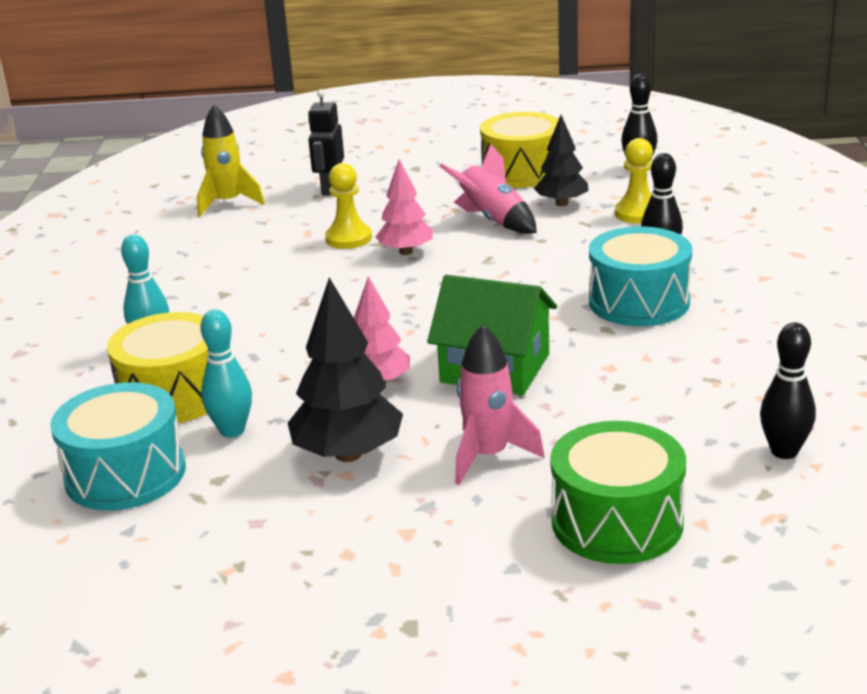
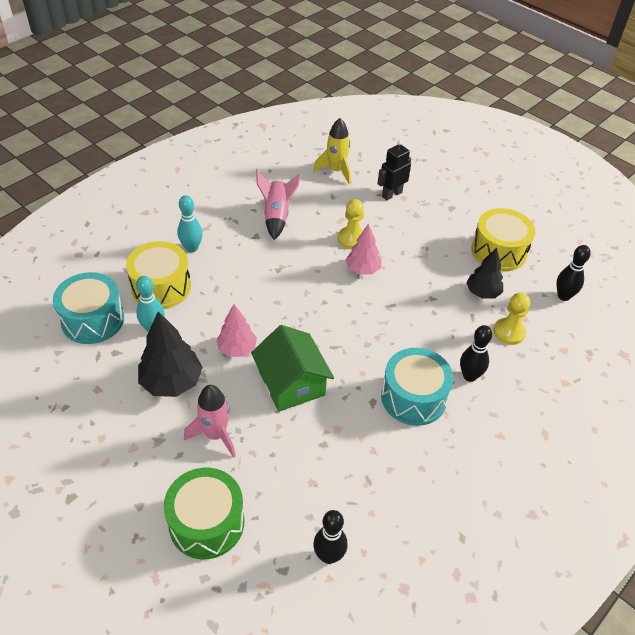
camera: 40 degrees right, 20 degrees up
pink rocket [439,144,537,234] -> pink rocket moved to [256,171,301,240]

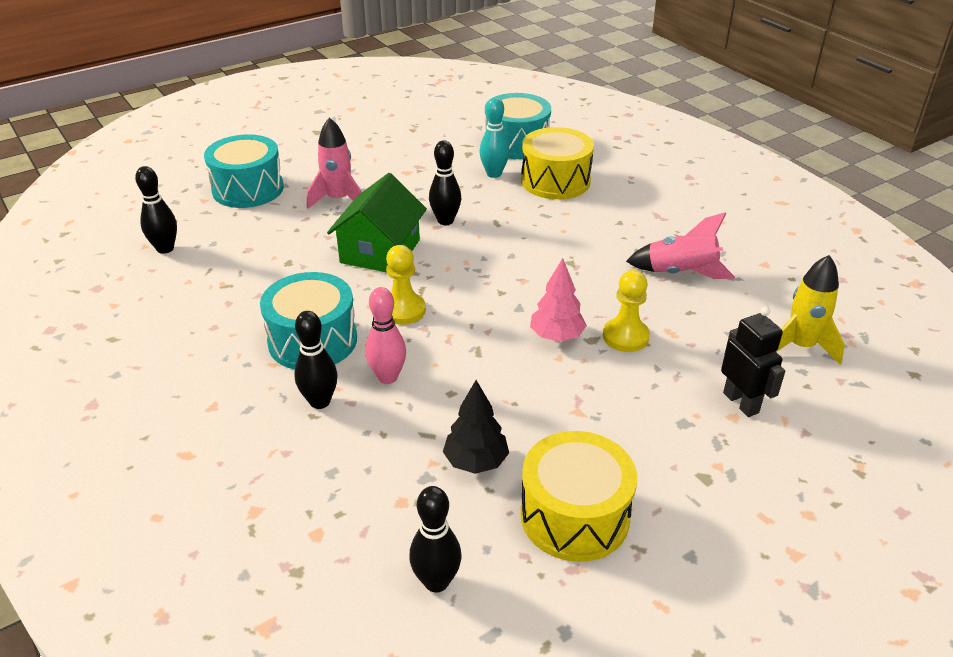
camera: 105 degrees right, 10 degrees down
black tree [138,311,203,397] -> none
green drum [164,468,244,559] -> turquoise drum [204,134,284,208]
turquoise bowling pin [177,195,203,252] -> none
pink tree [216,304,257,357] -> black bowling pin [429,140,461,225]
green house [251,325,334,412] -> green house turned 60 degrees counterclockwise [327,173,427,272]
yellow pawn [493,292,530,345] -> yellow pawn moved to [386,245,426,325]
none -> pink bowling pin [365,287,406,384]

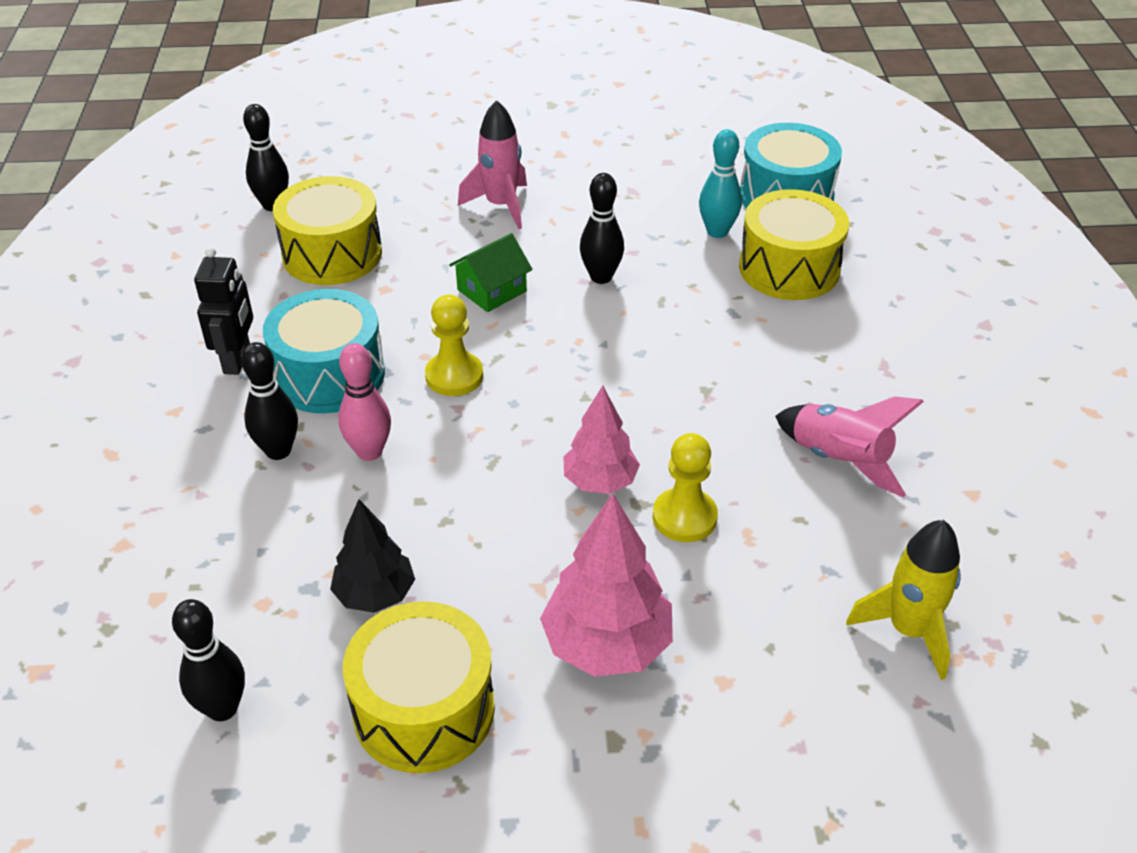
camera: 30 degrees right, 5 degrees up
turquoise drum [204,134,284,208] -> none
green house [327,173,427,272] -> green house [449,233,533,312], size x0.61
black robot [721,307,785,417] -> black robot moved to [194,247,253,375]
none -> yellow drum [273,176,382,285]
none -> pink tree [540,493,673,677]

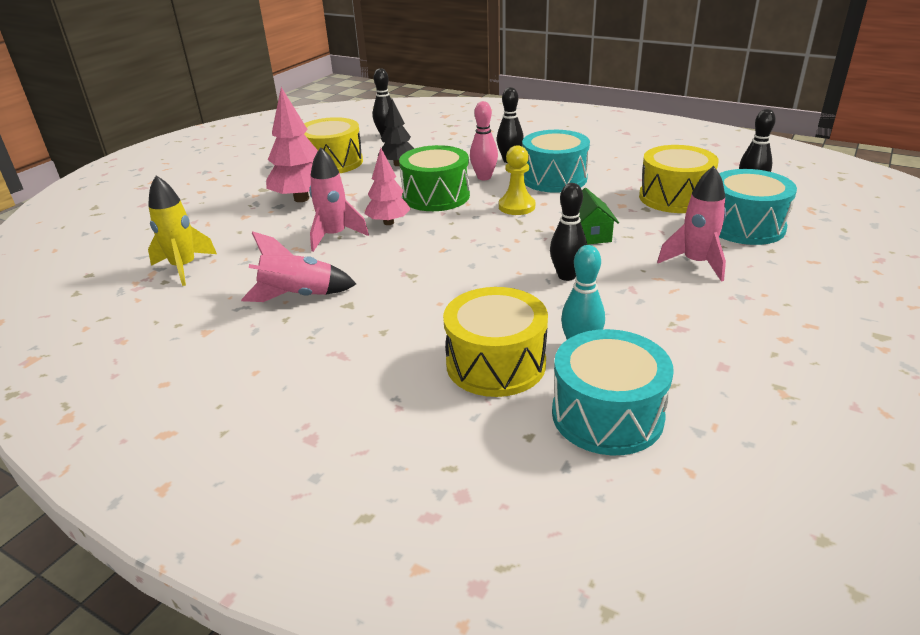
camera: 125 degrees right, 10 degrees down
black robot [194,247,253,375] -> none
yellow pawn [653,433,718,542] -> pink rocket [309,147,369,252]
none -> green drum [399,145,470,211]
none -> turquoise drum [719,169,797,245]

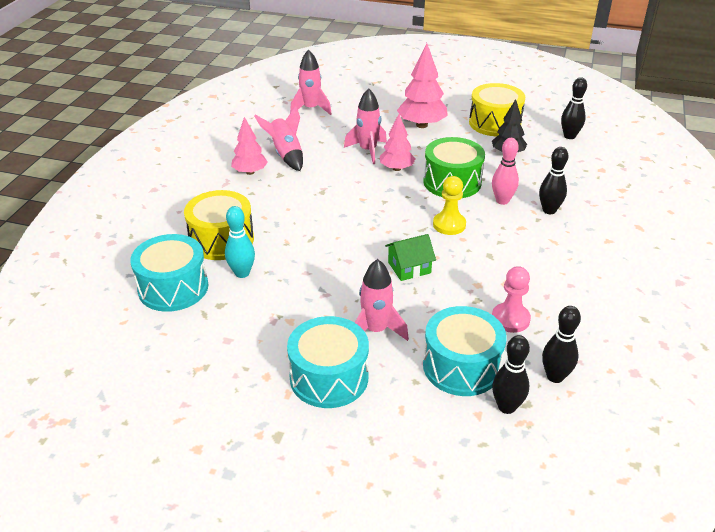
camera: 75 degrees right, 5 degrees up
yellow rocket [148,176,217,286] -> pink rocket [290,49,332,115]
turquoise drum [522,130,590,193] -> turquoise drum moved to [287,316,369,408]
black bowling pin [550,183,587,281] -> black bowling pin moved to [492,335,530,414]
yellow drum [639,145,719,213] -> pink pawn [492,266,531,333]
none -> pink tree [231,117,268,175]

